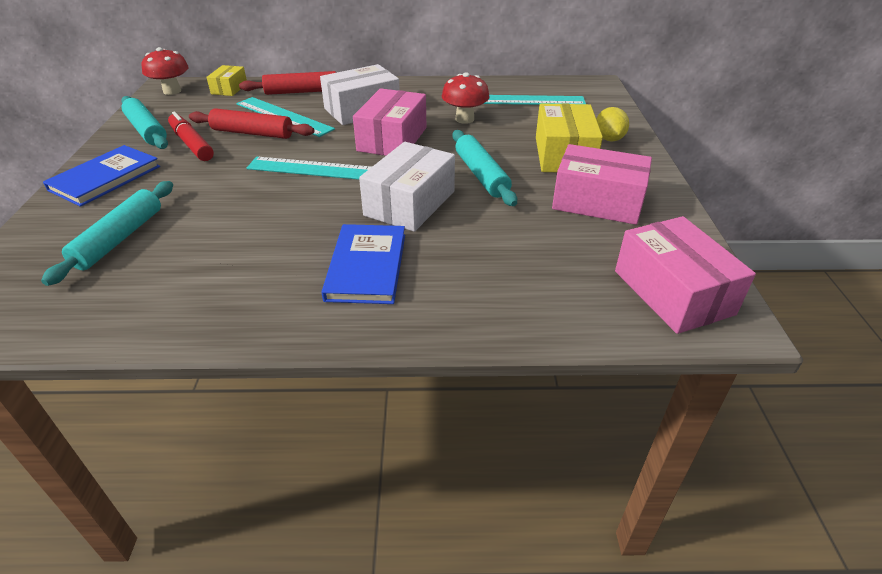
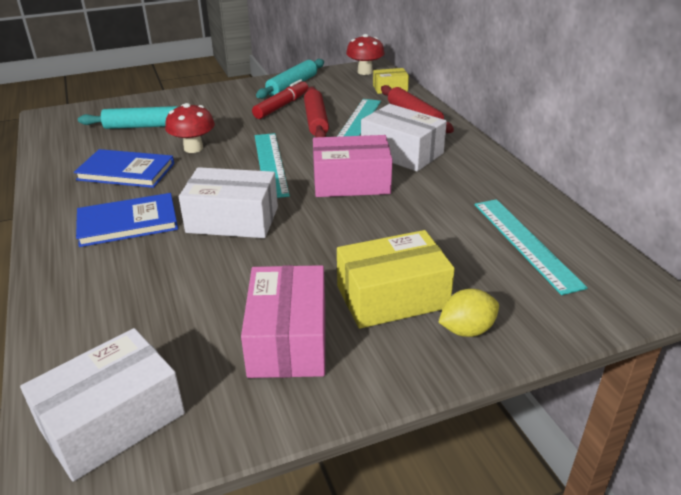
camera: 70 degrees right, 5 degrees down
blue book [43,145,160,207] -> blue book moved to [74,149,174,188]
red mushroom [442,72,490,124] -> red mushroom moved to [165,103,215,153]
turquoise rolling pin [452,130,517,206] -> none
pink box [615,216,756,334] -> white box [20,328,185,482]

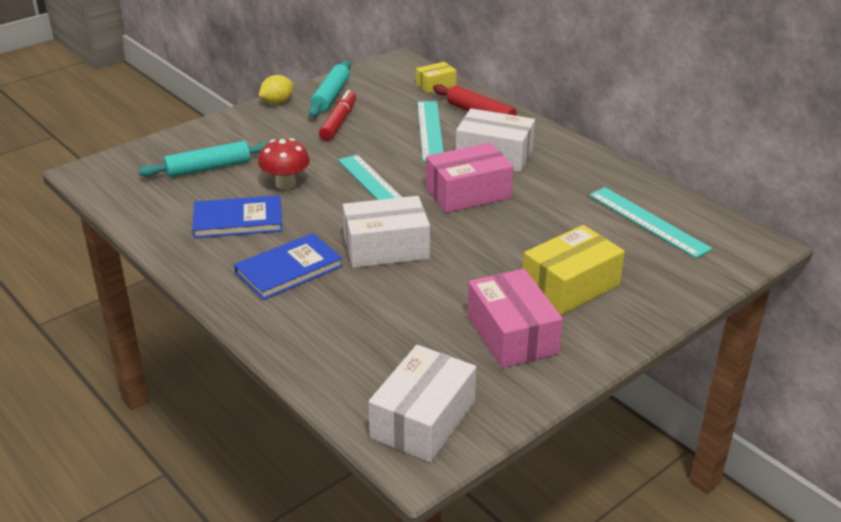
camera: 20 degrees left, 0 degrees up
red rolling pin [304,86,329,137] -> none
red mushroom [346,34,385,75] -> none
yellow lemon [439,289,499,337] -> yellow lemon moved to [259,75,293,104]

